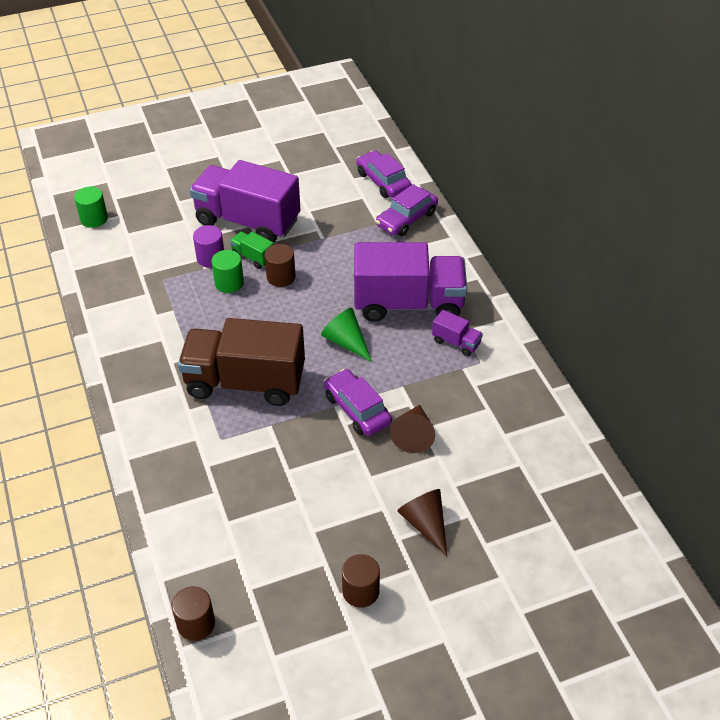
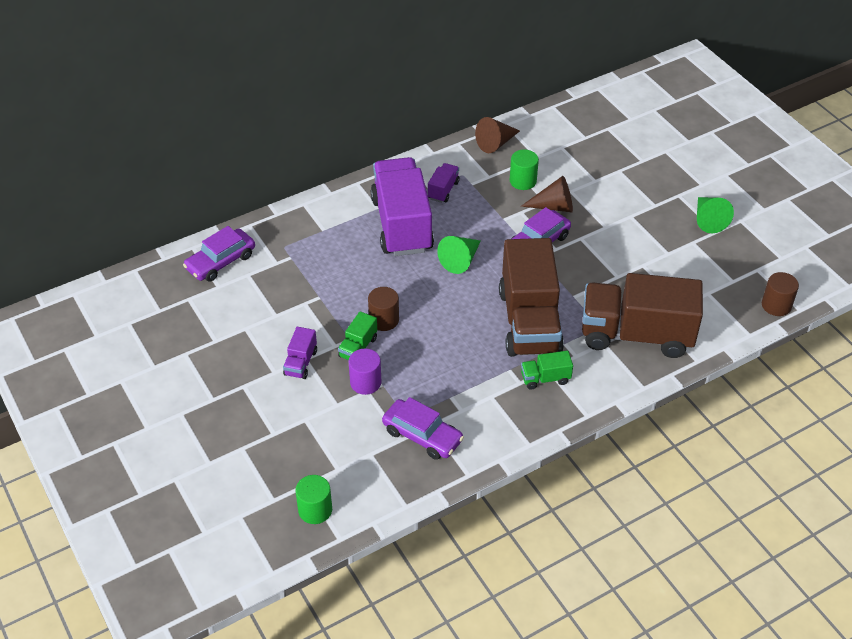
camera: 100 degrees left, 0 degrees up
purple truck [190,160,300,243] -> purple truck [283,327,317,379], size x0.42
green cylinder [212,250,244,293] -> green cylinder moved to [510,150,539,190]
brown cylinder [342,554,380,608] -> green cone [697,197,734,233]
purple car [376,184,438,236] -> purple car moved to [382,397,464,460]
brown cone [397,489,448,557] -> brown cone moved to [475,117,520,153]
none -> green truck [521,351,573,390]
none -> brown truck [582,273,703,358]

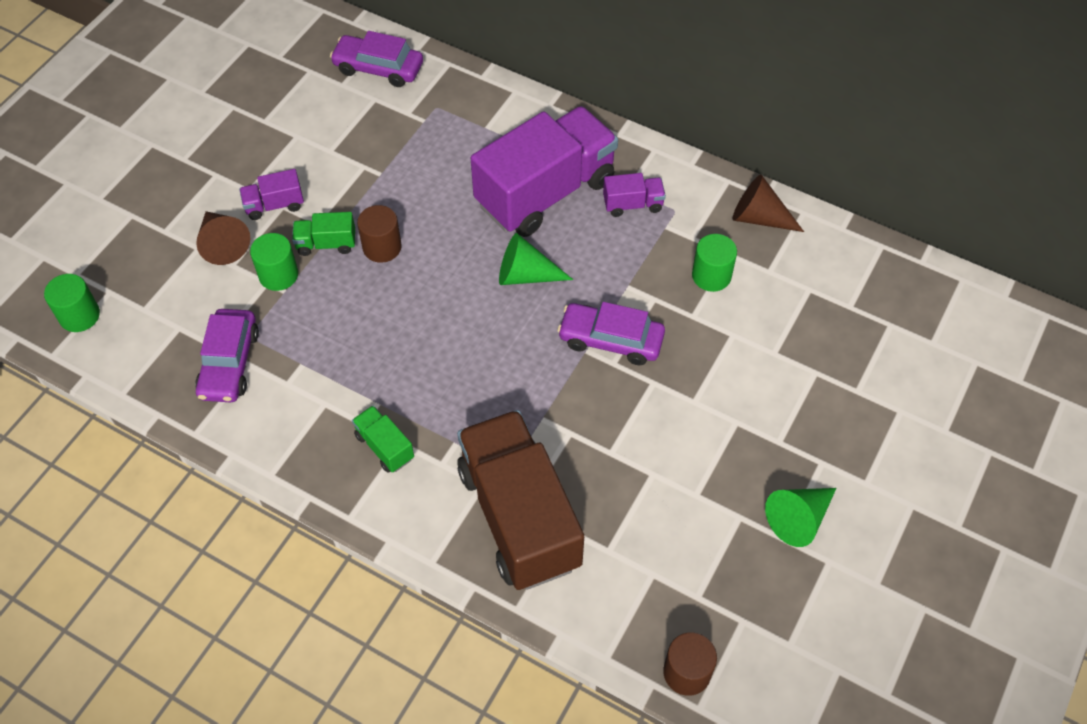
camera: 60 degrees right, 10 degrees up
purple cylinder [349,349,381,395] -> green cylinder [250,233,298,291]
brown truck [499,238,564,357] -> none
brown cone [521,176,573,212] -> brown cone moved to [196,211,250,265]

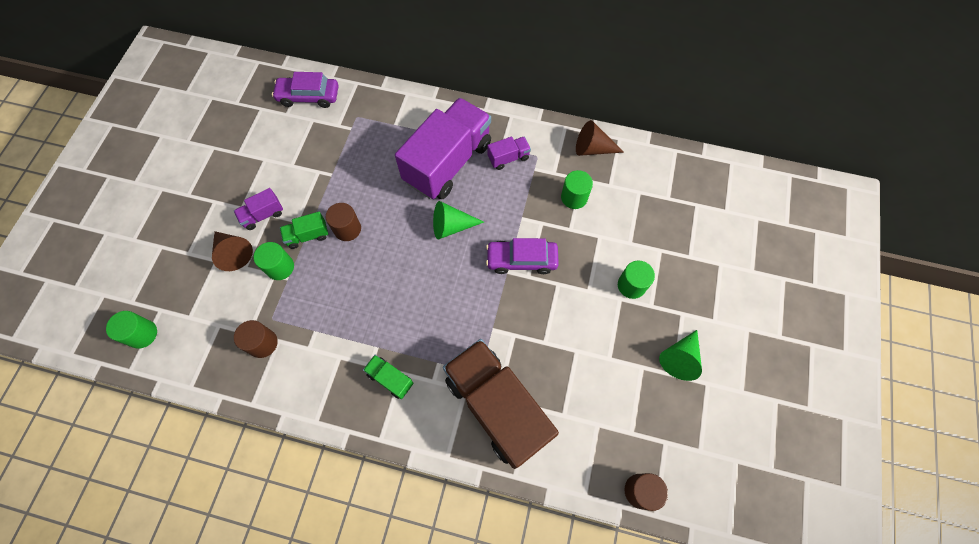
camera: 15 degrees left, 10 degrees up
purple car [195,309,259,403] -> brown cylinder [234,320,278,358]
none -> green cylinder [618,261,655,299]

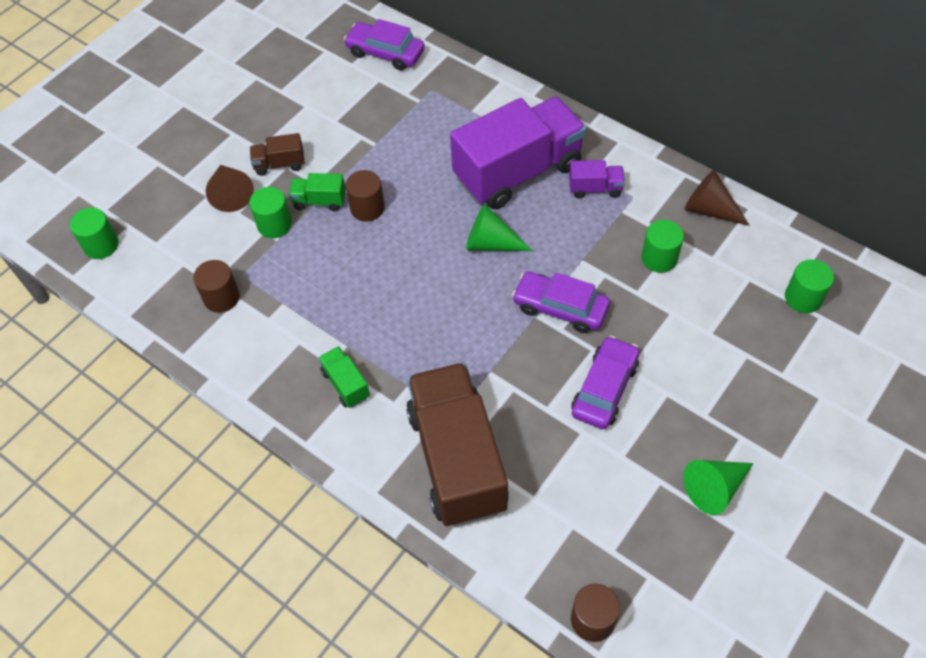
camera: 25 degrees right, 10 degrees down
purple truck [234,188,283,230] -> brown truck [250,133,305,176]
green cylinder [618,261,655,299] -> green cylinder moved to [785,259,834,313]
none -> purple car [572,336,639,429]

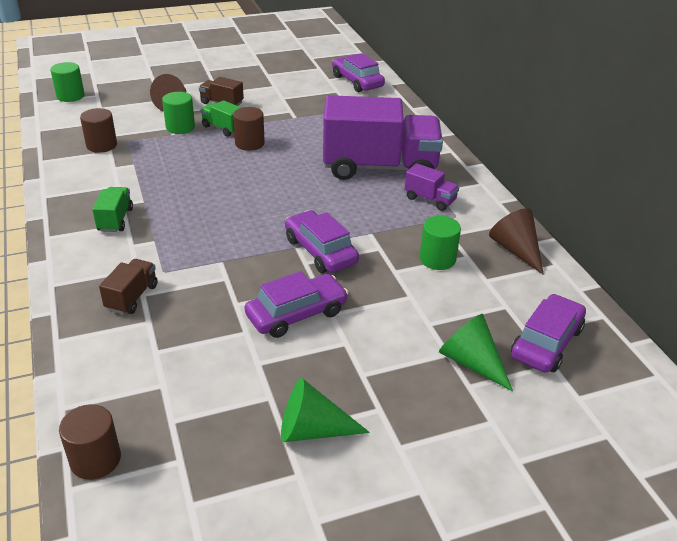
camera: 30 degrees right, 20 degrees down
brown truck [406,362,509,527] -> brown truck [99,259,158,314], size x0.42
green cone [466,205,533,251] -> green cone moved to [439,314,513,392]
green cylinder [785,259,834,313] -> purple car [511,294,586,373]

